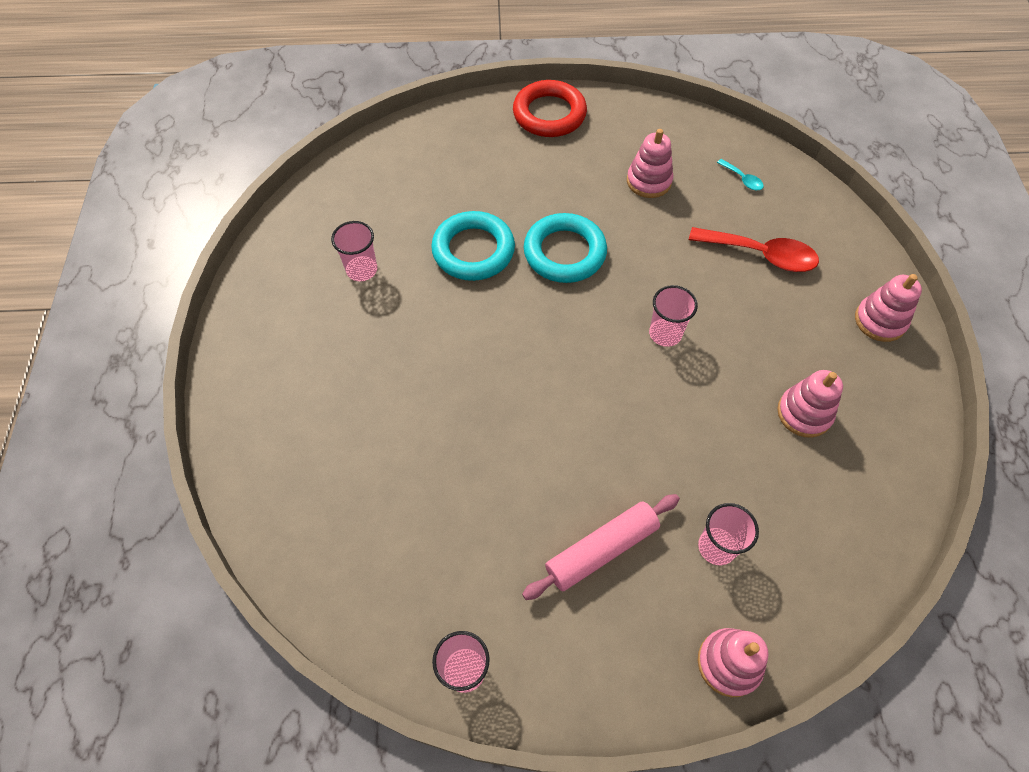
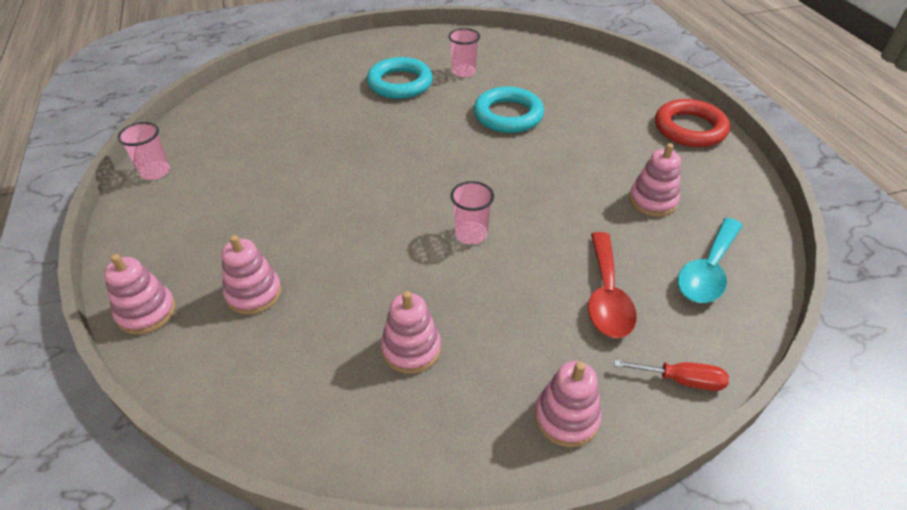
camera: 75 degrees right, 15 degrees down
pink rolling pin [522,494,680,600] -> none
turquoise ring [524,213,607,283] -> turquoise ring moved to [367,57,433,99]
pink cup [698,503,759,565] -> pink stacking toy [222,235,282,315]
turquoise spoon [717,159,764,190] -> turquoise spoon [678,218,743,303], size x2.18
none -> red screwdriver [614,360,729,391]

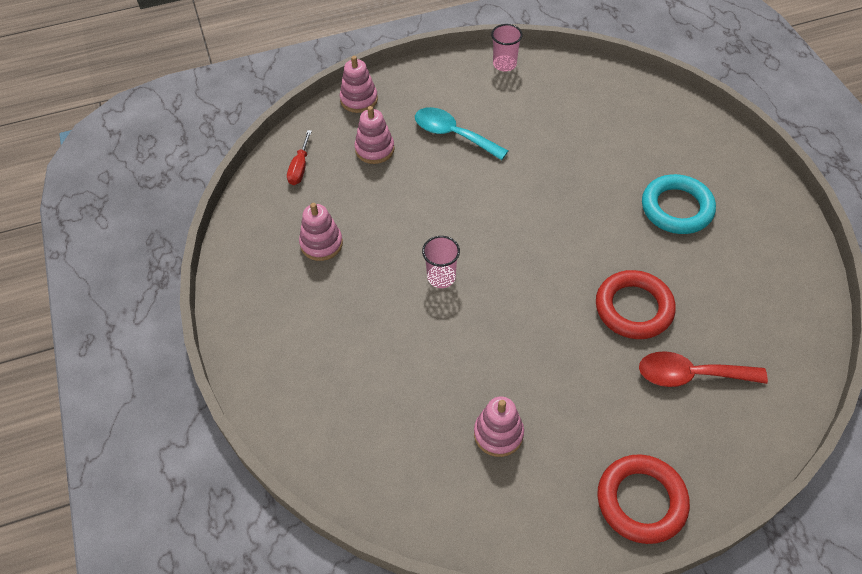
camera: 90 degrees right, 10 degrees up
pink cup [448,28,480,77] -> none
turquoise ring [474,87,544,133] -> red ring [596,270,676,339]
pink stacking toy [534,361,602,447] -> none
red spoon [588,232,637,338] -> red spoon moved to [639,351,768,387]
red screwdriver [614,360,729,391] -> red screwdriver moved to [287,130,312,185]
turquoise spoon [678,218,743,303] -> turquoise spoon moved to [415,107,508,160]

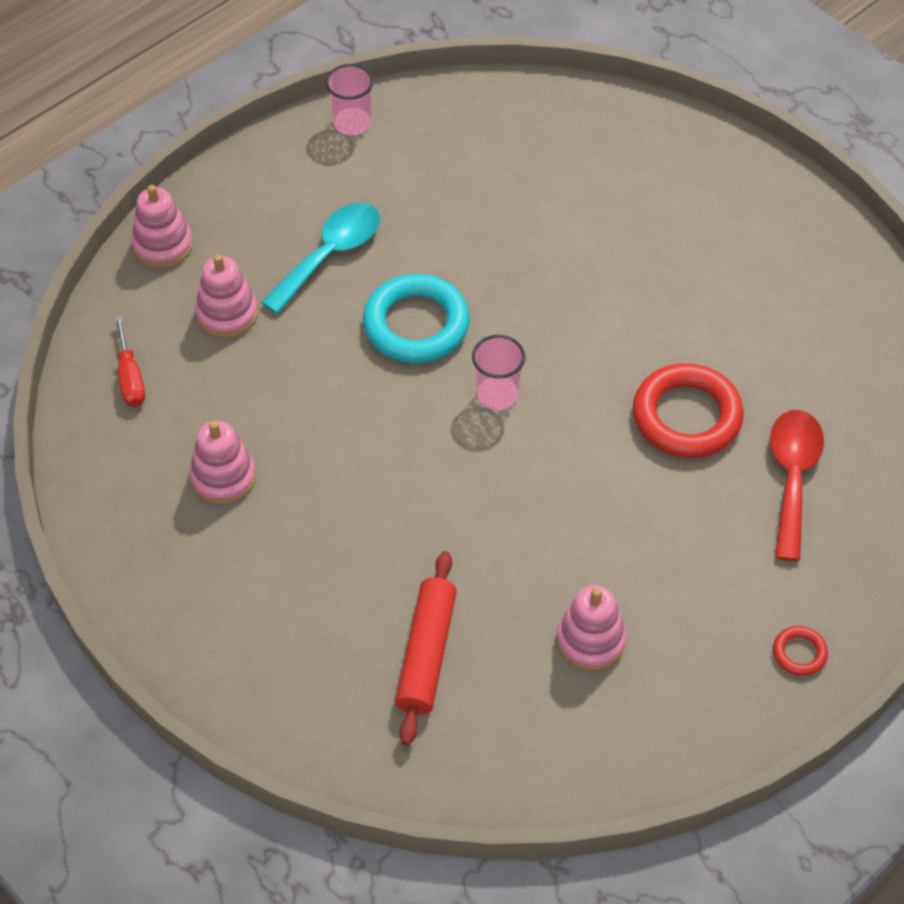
camera: 25 degrees left, 0 degrees up
turquoise spoon [415,107,508,160] -> turquoise spoon turned 120 degrees clockwise [261,203,380,314]
pink cup [422,236,460,288] -> pink cup moved to [472,335,525,410]
red ring [597,454,690,544] -> red ring [773,626,828,676], size x0.46
red spoon [639,351,768,387] -> red spoon turned 120 degrees clockwise [770,410,824,561]
turquoise ring [642,174,716,234] -> turquoise ring moved to [363,274,470,363]
none -> red rolling pin [395,551,457,745]

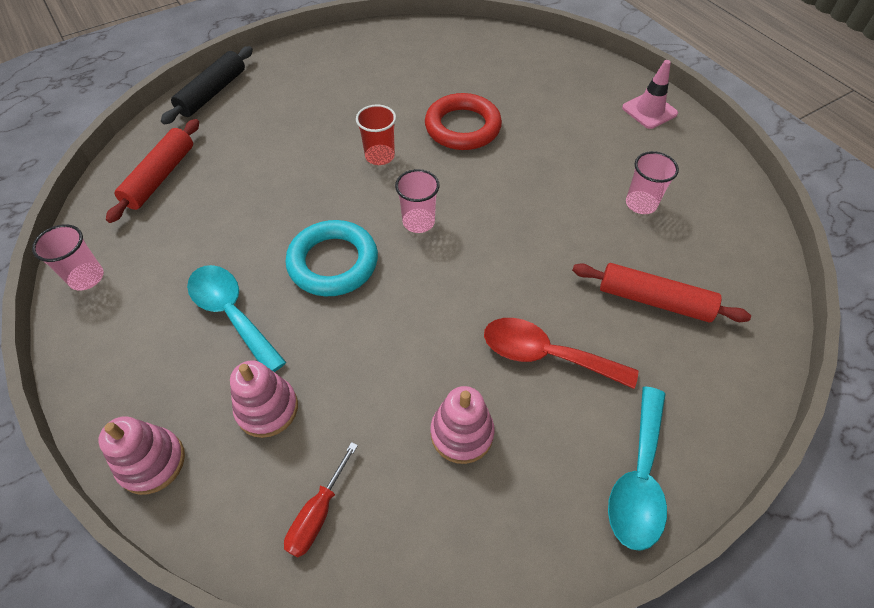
camera: 80 degrees left, 0 degrees up
red screwdriver [114,316,145,407] -> red screwdriver turned 120 degrees clockwise [284,442,358,557]
pink stacking toy [557,585,626,671] -> pink cup [626,151,679,214]
red spoon [770,410,824,561] -> red spoon moved to [484,318,638,389]
red ring [773,626,828,676] -> pink traffic cone [622,60,678,129]
none -> red rolling pin [106,119,199,223]
none -> black rolling pin [161,46,253,124]
none -> red cup [356,105,396,165]
none -> turquoise spoon [608,386,667,551]

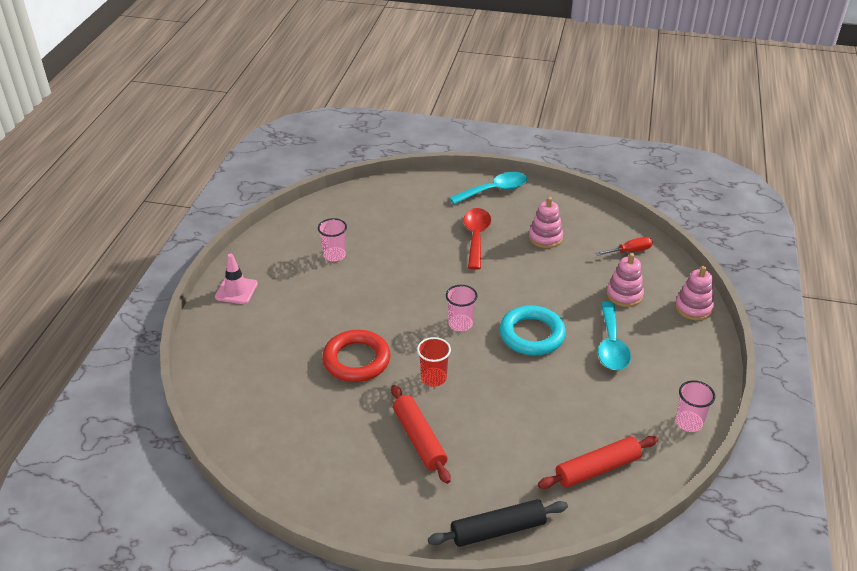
camera: 135 degrees left, 15 degrees down
red spoon [484,318,638,389] -> red spoon turned 150 degrees counterclockwise [463,208,491,270]
red rolling pin [572,263,751,322] -> red rolling pin moved to [391,385,451,484]

